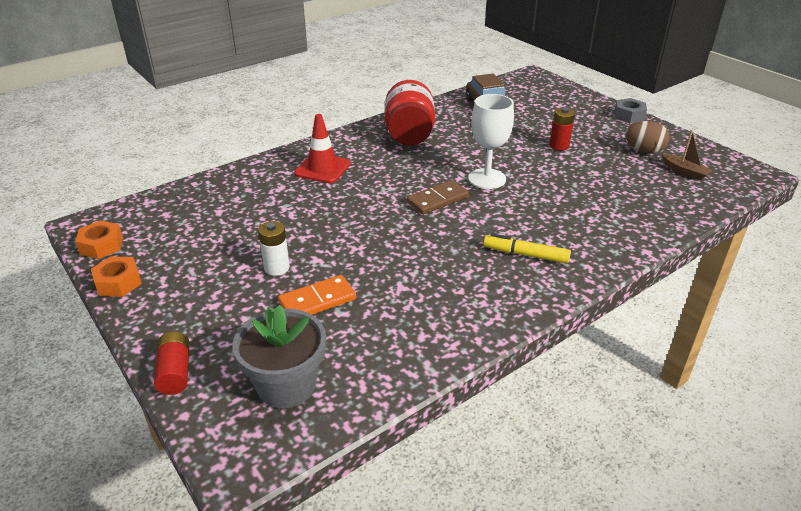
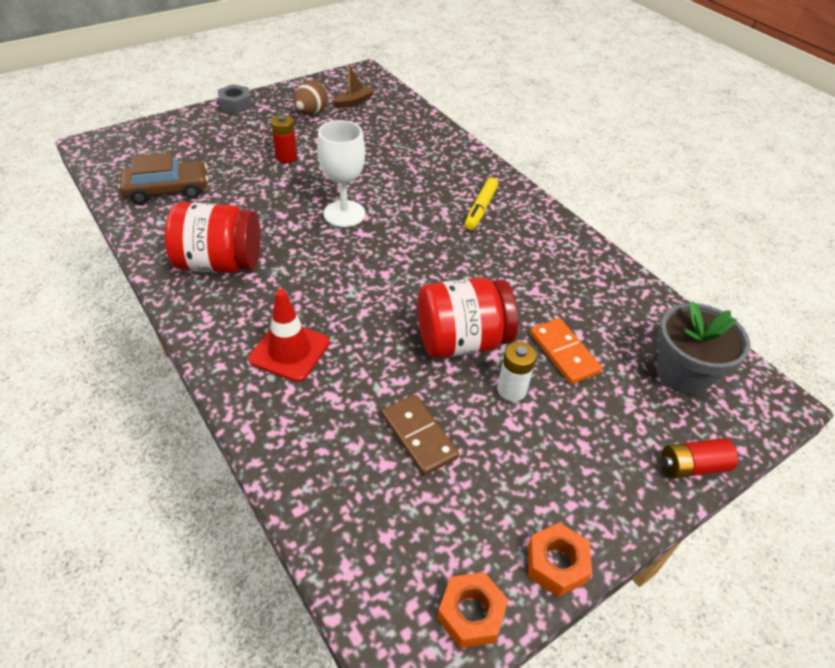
camera: 90 degrees left, 10 degrees up
brown domino [407,180,469,215] -> brown domino moved to [382,395,459,476]
none -> red jar [418,277,518,358]

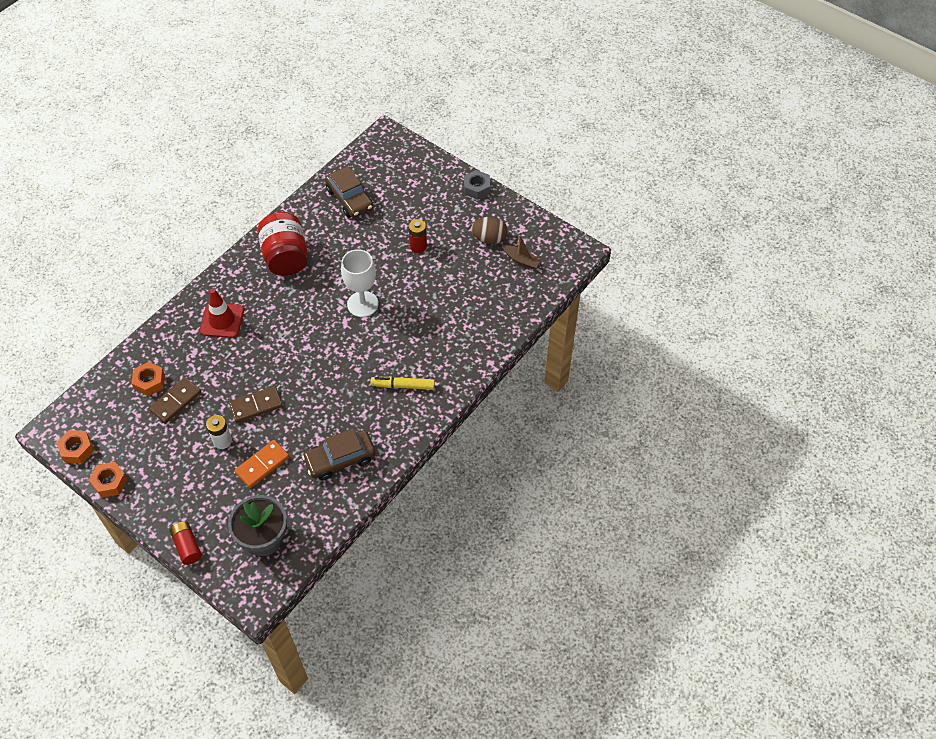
camera: 75 degrees right, 10 degrees up
red jar [418,277,518,358] -> brown domino [229,386,283,423]
none -> orange nut [131,362,165,396]
none -> brown car [302,428,376,480]

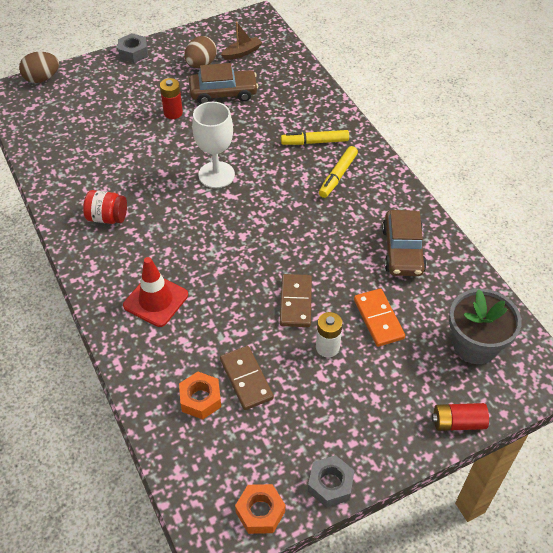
camera: 65 degrees left, 5 degrees down
orange nut [89,462,128,498] -> grey nut [308,455,355,508]
red jar [257,212,307,276] -> red jar [83,190,127,224], size x0.57
brown car [325,167,373,218] -> brown car moved to [189,63,258,104]
none -> brown egg [19,52,59,83]
none -> yellow marker [281,130,349,145]

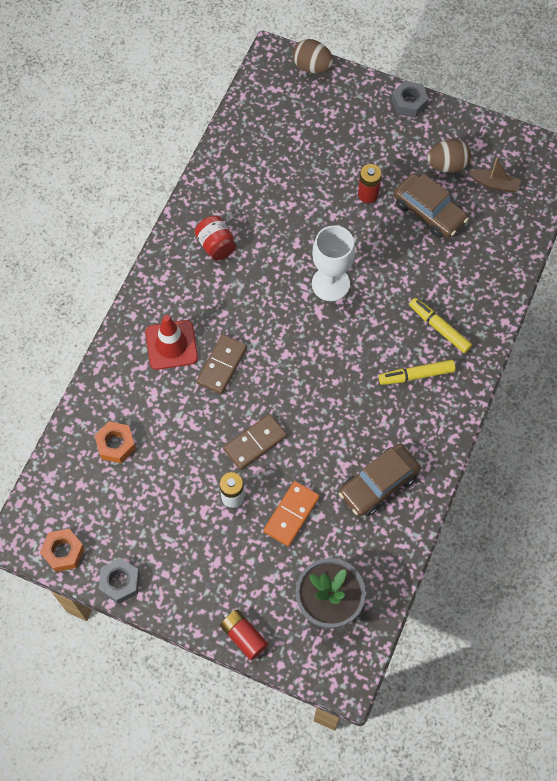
camera: 50 degrees right, 15 degrees up
brown domino [220,346,274,410] -> brown domino moved to [196,334,247,394]

